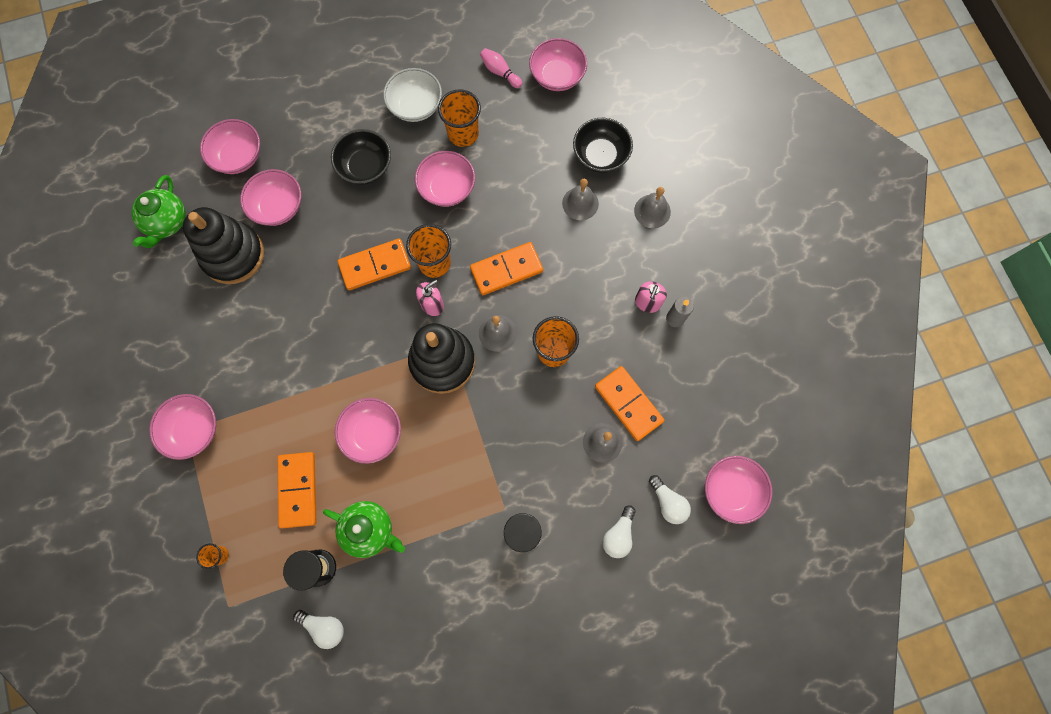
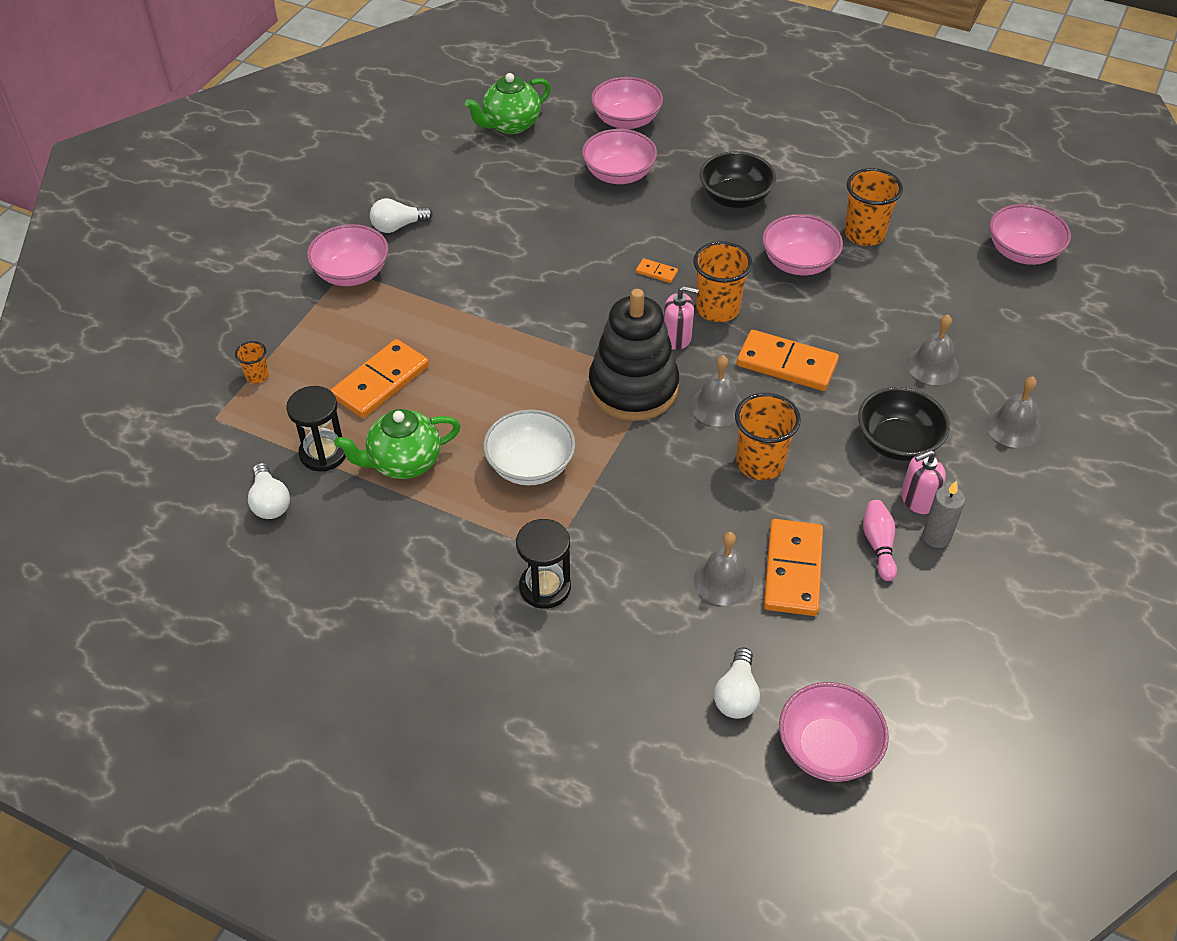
camera: 45 degrees right, 25 degrees down
black stacking toy [183,207,264,284] -> none
green teapot [323,501,405,558] -> green teapot turned 90 degrees clockwise [334,409,461,479]
pink bowl [335,398,401,464] -> none
orange domino [338,239,411,290] -> orange domino [636,258,678,283], size x0.44
white bowl [383,68,442,122] -> white bowl moved to [483,409,575,485]
pink bowling pin [480,48,522,88] -> pink bowling pin moved to [863,500,897,581]
black bowl [573,118,633,173] -> black bowl moved to [858,387,950,461]
white light bulb [603,505,636,558] -> white light bulb moved to [370,198,433,233]

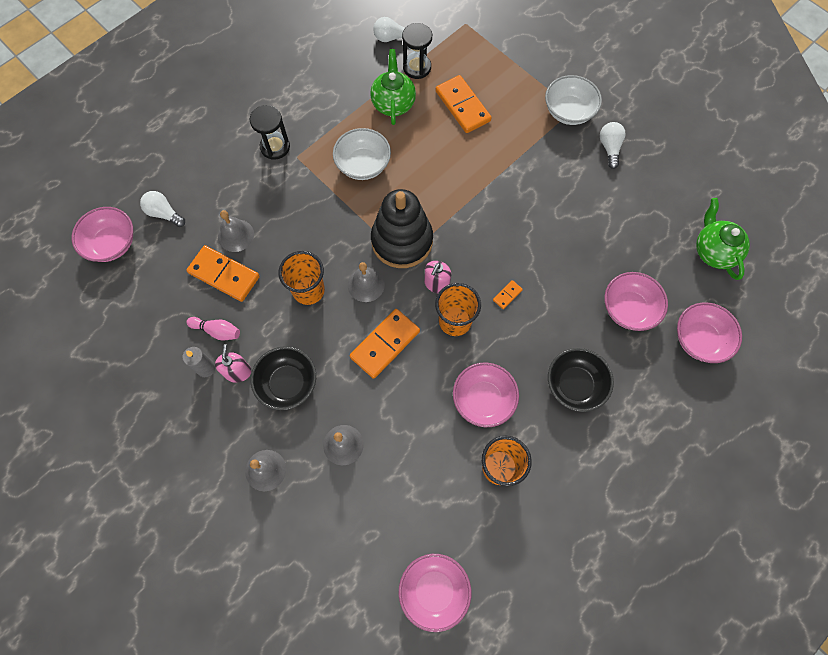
camera: 110 degrees right, 20 degrees up
orange cup [235,341,269,384] -> none
pink bowl [307,224,388,286] -> white bowl [545,75,602,125]

